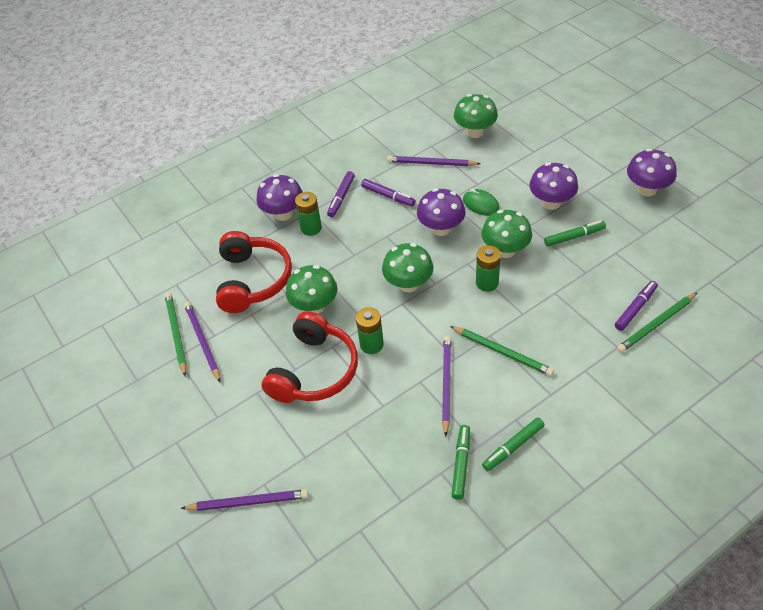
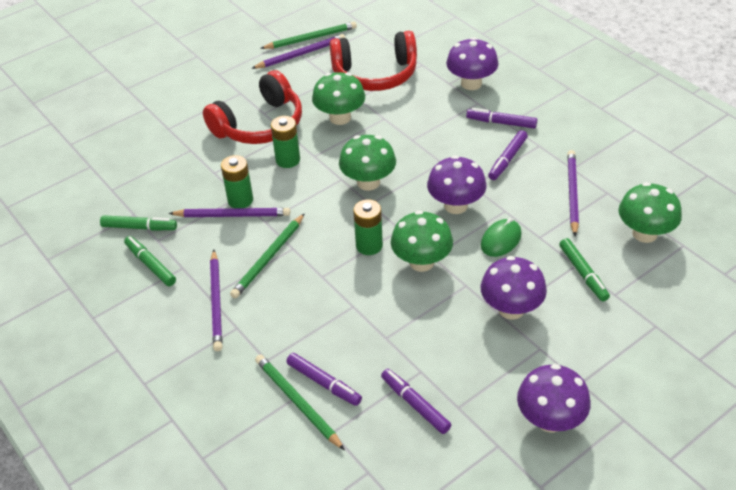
camera: 85 degrees right, 5 degrees down
purple pencil [181,489,309,511] -> purple pencil moved to [210,250,223,351]
red headphones [261,311,358,403] -> red headphones turned 60 degrees counterclockwise [203,70,302,144]
green battery [295,192,322,236] -> green battery moved to [221,155,253,208]
green marker [544,220,606,247] -> green marker moved to [559,238,610,302]
none -> purple marker [381,369,451,434]

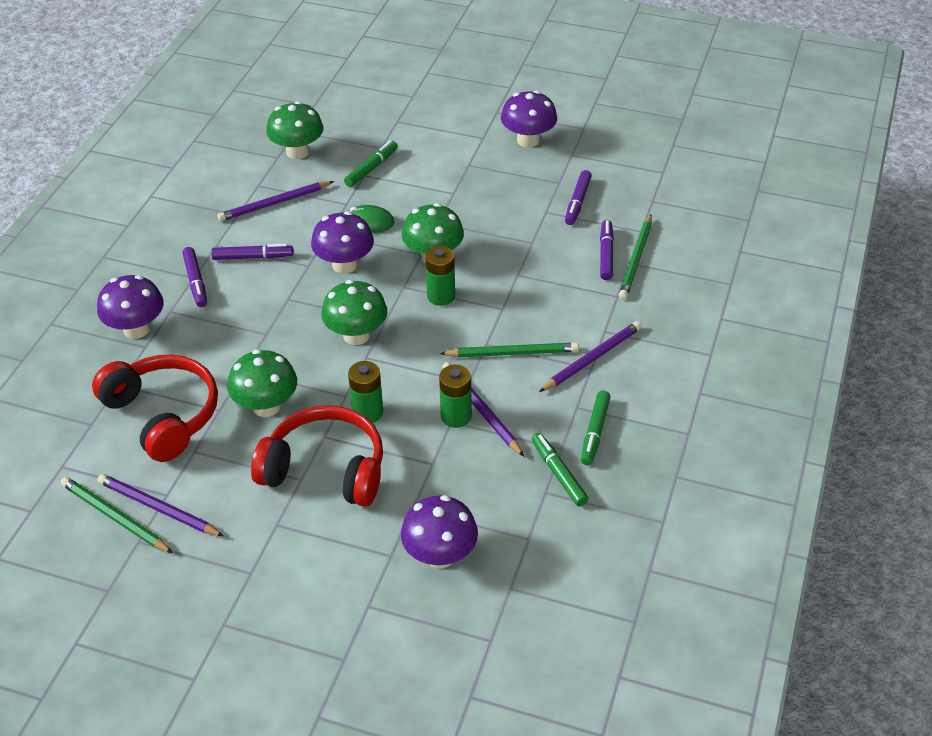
camera: 125 degrees left, 0 degrees up
purple mushroom [481,256,547,320] -> purple mushroom moved to [401,495,478,568]

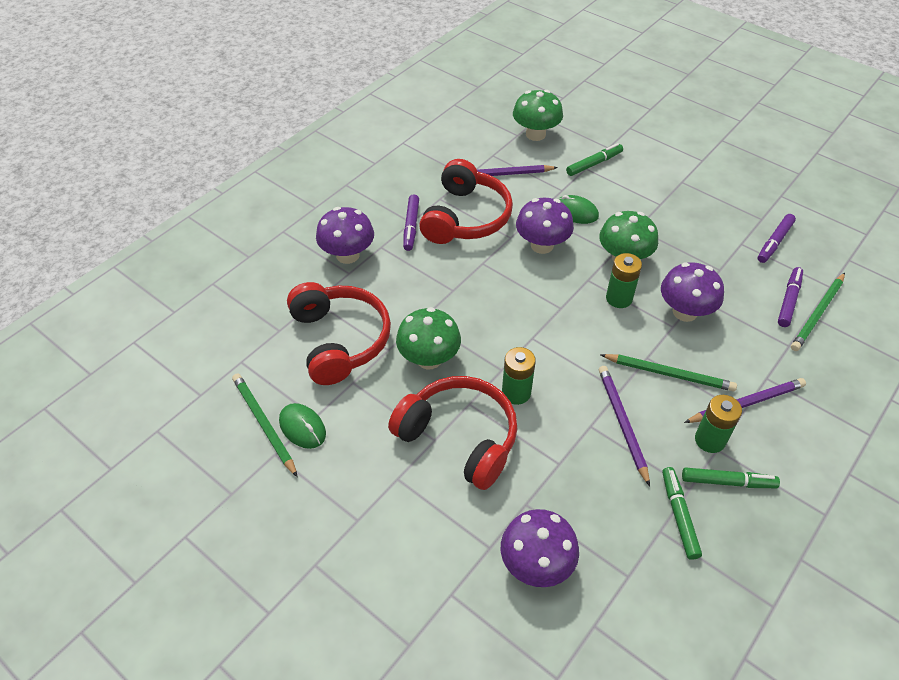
camera: 20 degrees right, 5 degrees up
purple pencil [98,474,224,536] -> green mouse [279,403,326,449]
purple marker [211,244,293,260] -> red headphones [419,159,513,244]
green mushroom [321,280,388,345] -> none
green battery [439,365,472,428] -> green battery moved to [695,395,742,453]
purple mushroom [501,91,557,148] -> purple mushroom moved to [661,262,724,322]
green marker [581,391,610,465] -> green marker turned 120 degrees counterclockwise [682,467,780,488]

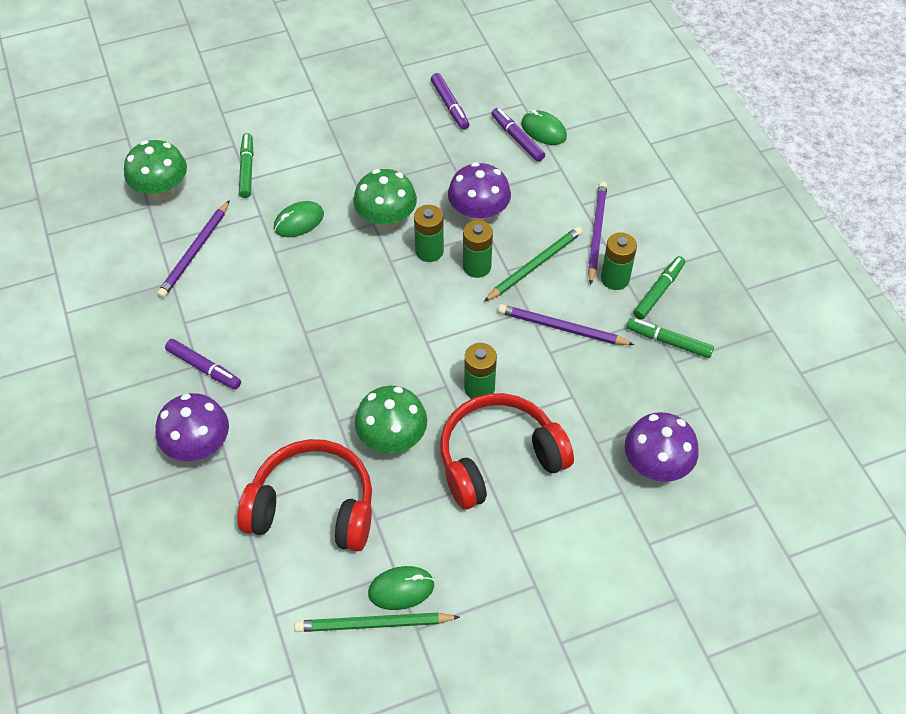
camera: 60 degrees left, 5 degrees up
red headphones [419,159,513,244] -> none
purple mushroom [516,198,574,254] -> none
green pencil [791,273,845,351] -> green mouse [521,110,567,145]
none -> green battery [463,220,493,278]

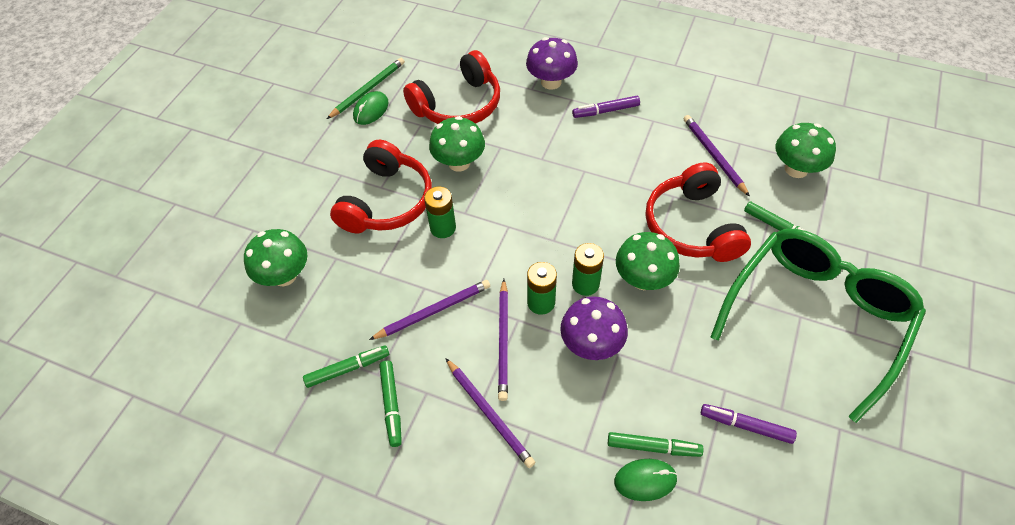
camera: 135 degrees right, 0 degrees up
green mouse [274,201,324,237] -> red headphones [646,162,751,262]
green pencil [484,226,583,302] -> purple pencil [498,279,508,401]
purple marker [491,108,545,162] -> green marker [608,432,704,457]
green battery [601,232,637,290] -> none
purple mushroom [625,412,699,482] -> green mushroom [244,229,308,286]
none -> green glasses [711,229,926,423]

